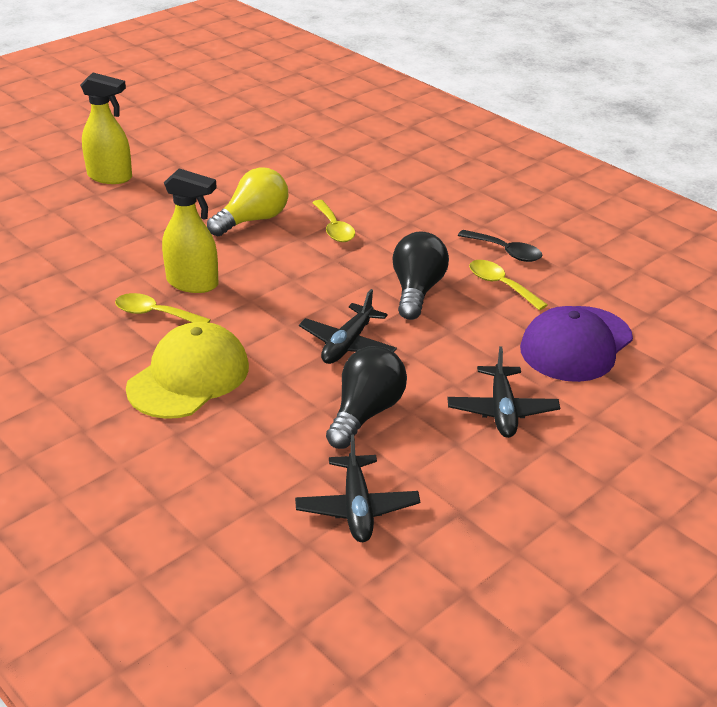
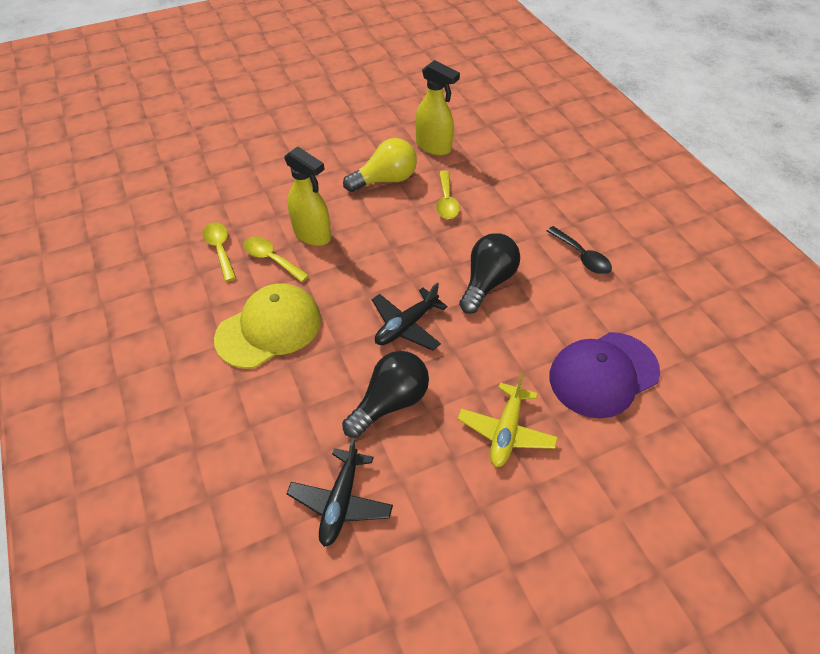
camera: 20 degrees right, 15 degrees up
yellow spray bottle [80,73,132,184] -> yellow spray bottle moved to [415,60,460,156]
black plane [447,346,560,438] -> yellow plane [458,373,558,467]
yellow spoon [469,260,548,310] -> yellow spoon moved to [203,222,236,282]

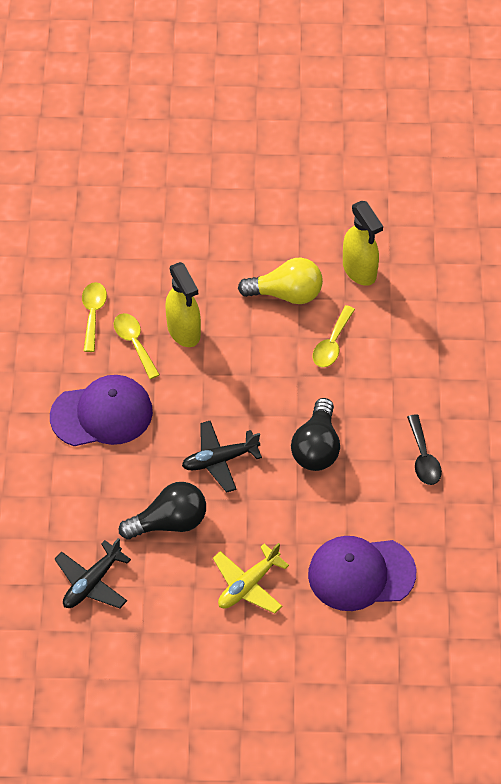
camera: 25 degrees right, 5 degrees up
yellow cap [214,283,321,369] -> purple cap [50,375,153,446]
black light bulb [459,233,520,314] -> black light bulb turned 135 degrees clockwise [291,398,340,471]

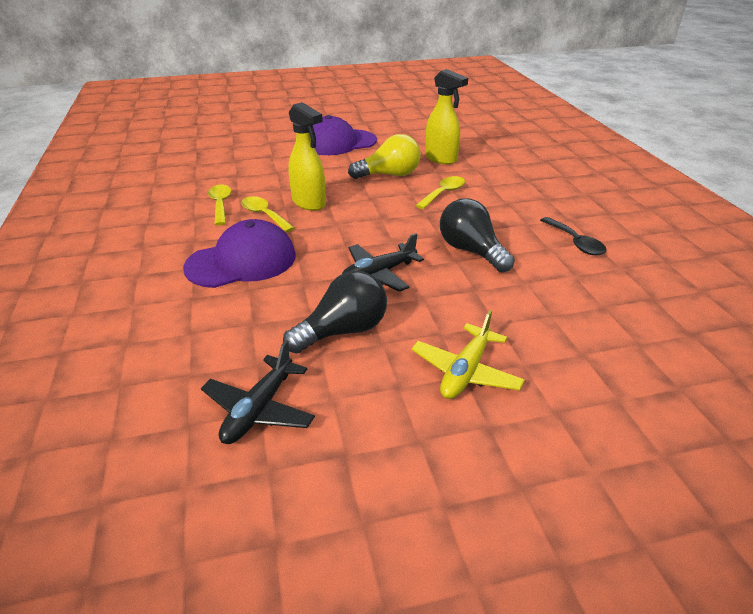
camera: 15 degrees left, 20 degrees down
black light bulb [291,398,340,471] -> black light bulb turned 150 degrees clockwise [440,198,515,273]
purple cap [308,536,416,611] -> purple cap moved to [313,115,377,155]
yellow spoon [313,305,355,367] -> yellow spoon turned 150 degrees counterclockwise [415,176,465,209]

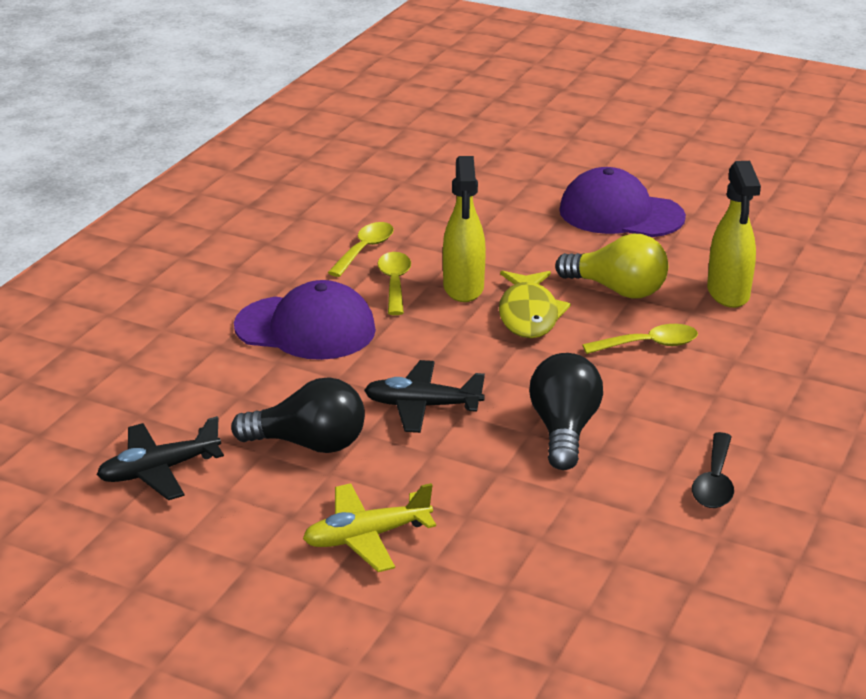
camera: 40 degrees right, 5 degrees down
none -> yellow fish [499,271,571,338]

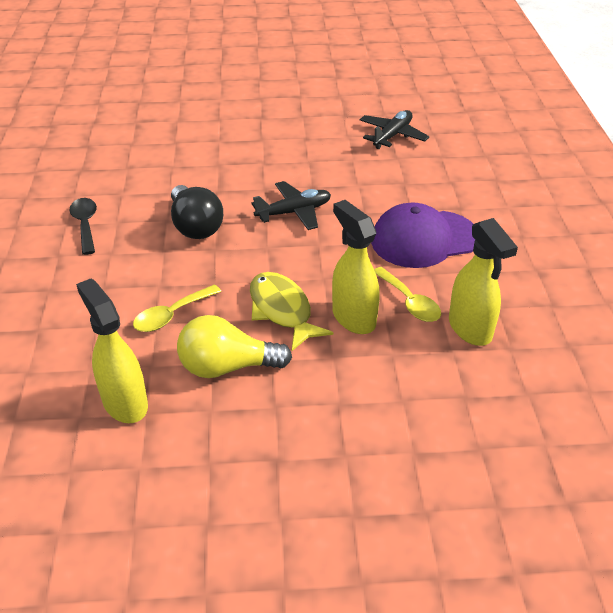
camera: 150 degrees right, 10 degrees up
black light bulb [231,377,365,453] -> none
yellow plane [303,483,436,572] -> none
yellow spoon [327,222,394,277] -> yellow spray bottle [449,218,518,346]
purple cap [559,167,686,237] -> none

